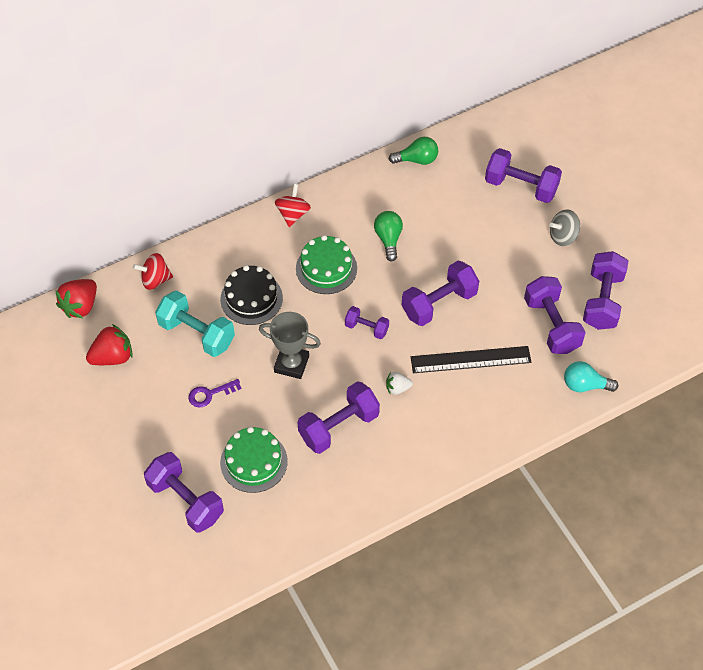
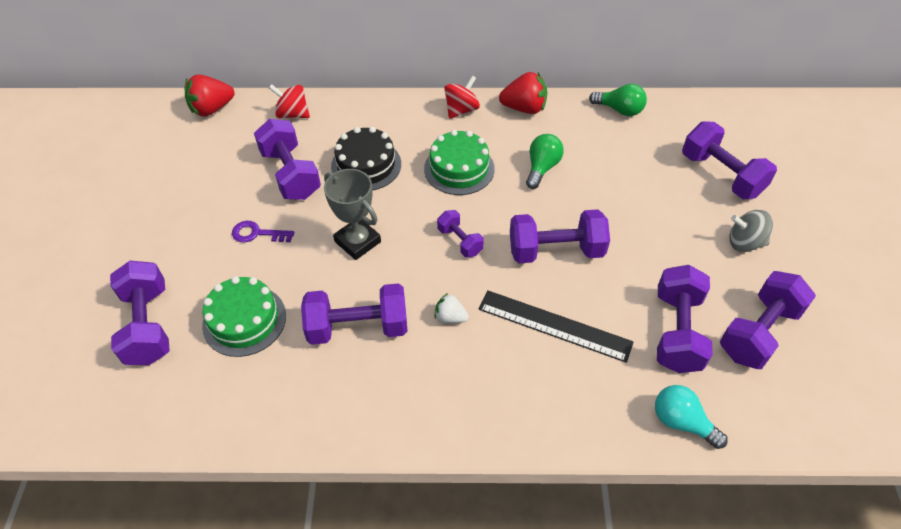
camera: 30 degrees right, 5 degrees down
red strawberry [86,324,133,365] -> red strawberry moved to [499,72,547,114]
turquoise dumbbell [155,291,235,357] -> purple dumbbell [254,119,321,200]

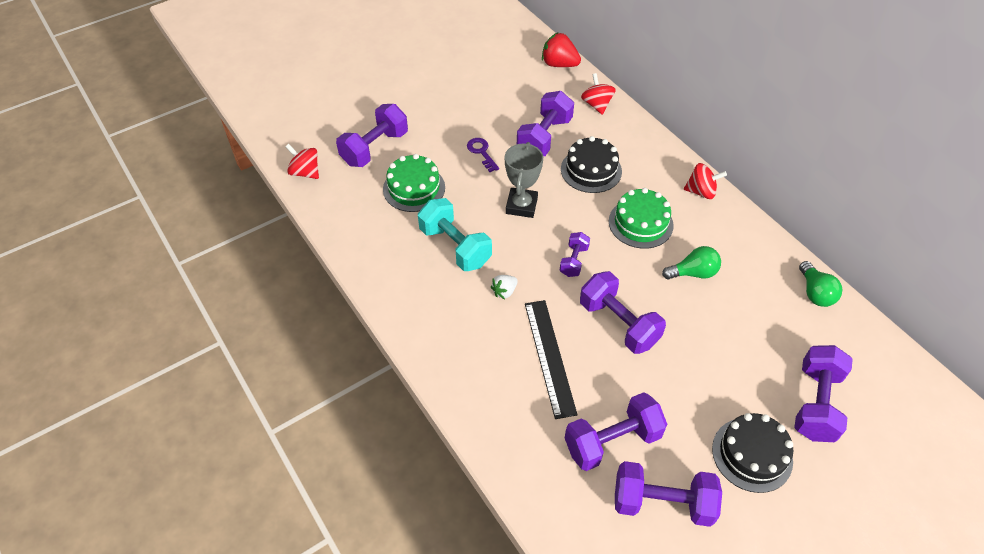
camera: 55 degrees right, 0 degrees up
purple dumbbell [301,283,407,345] -> turquoise dumbbell [418,198,492,271]
white strawberry [434,293,469,323] -> white strawberry turned 120 degrees counterclockwise [491,275,518,299]
red strawberry [499,72,547,114] -> none
turquoise light bulb [655,385,728,449] -> none
grey spinning top [729,210,773,252] -> black cake [712,413,793,493]
none -> red spinning top [286,144,319,179]

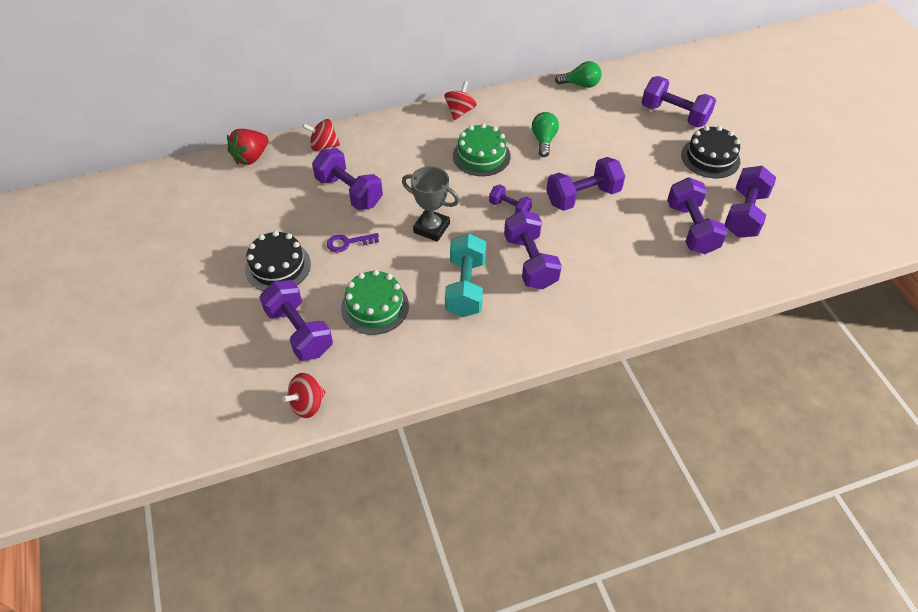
camera: 75 degrees left, 0 degrees up
turquoise dumbbell [418,198,492,271] -> turquoise dumbbell turned 60 degrees counterclockwise [445,233,486,317]
white strawberry [491,275,518,299] -> purple dumbbell [504,210,562,289]
black ruler [525,300,578,419] -> none
black cake [561,136,622,193] -> black cake moved to [245,231,311,291]

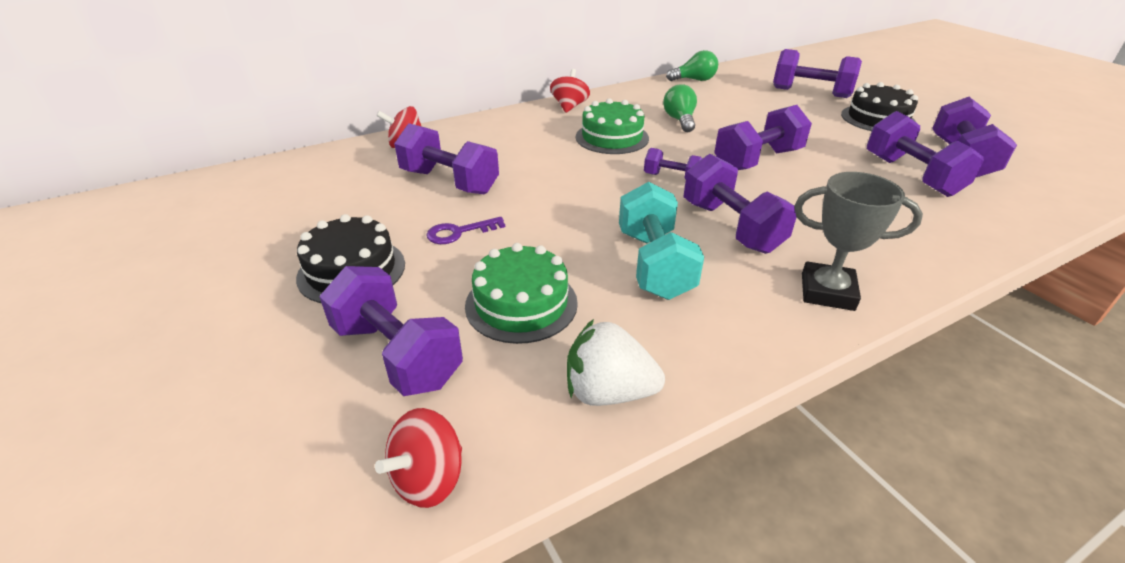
camera: 10 degrees left, 15 degrees down
red strawberry [227,129,268,165] -> none
grey trophy [402,166,459,242] -> grey trophy moved to [794,172,923,311]
none -> white strawberry [567,319,665,406]

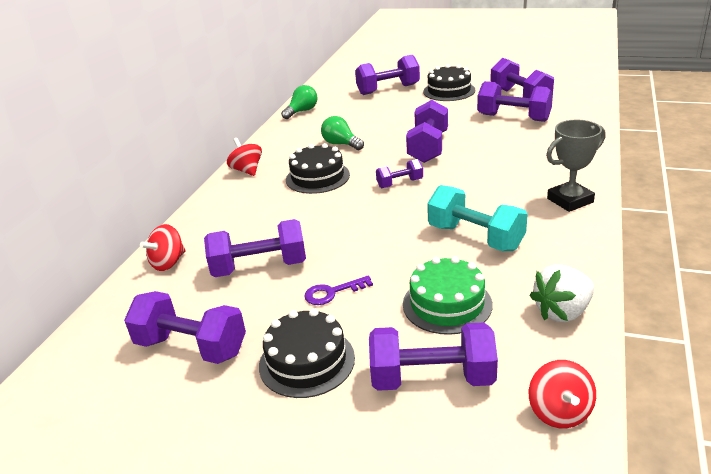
camera: 40 degrees left, 5 degrees down
purple key [426,217,505,244] -> purple key turned 45 degrees clockwise [304,276,373,305]
green cake [576,98,649,154] -> black cake [286,143,350,194]
purple dumbbell [683,154,797,254] -> purple dumbbell moved to [124,291,246,364]

